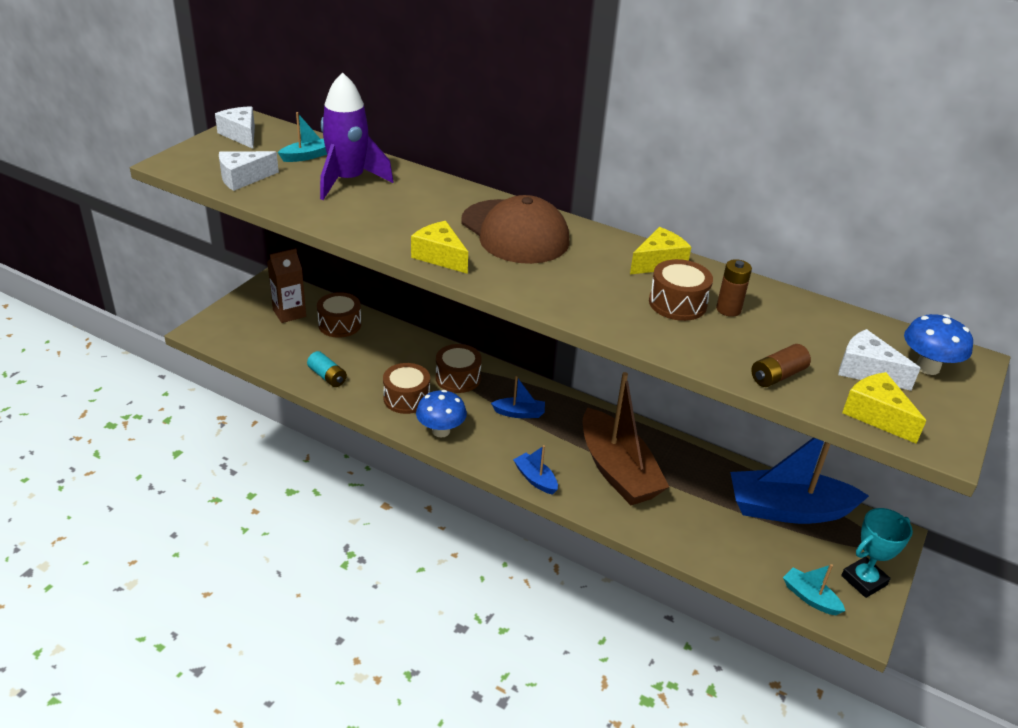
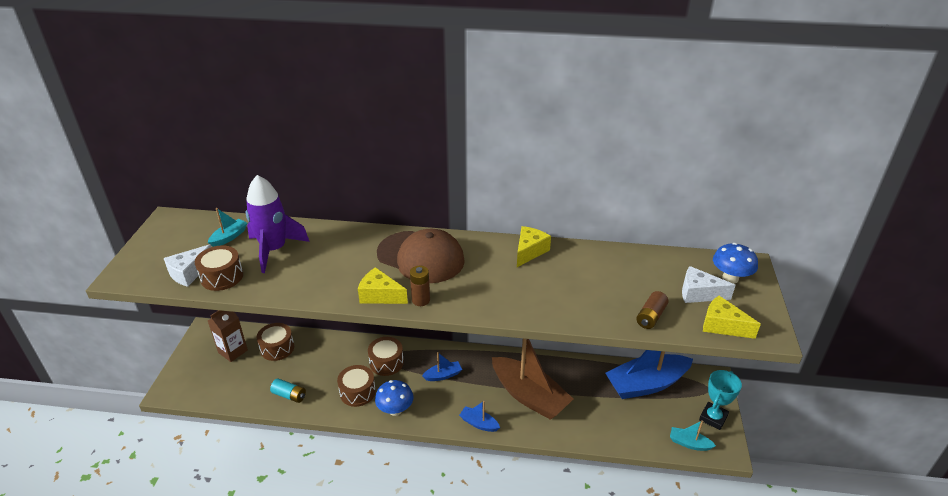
camera: 20 degrees left, 0 degrees up
white cheese [215,106,255,149] -> none
brown drum [649,259,713,321] -> brown drum moved to [195,245,243,291]
brown battery [716,259,752,317] -> brown battery moved to [410,266,430,306]

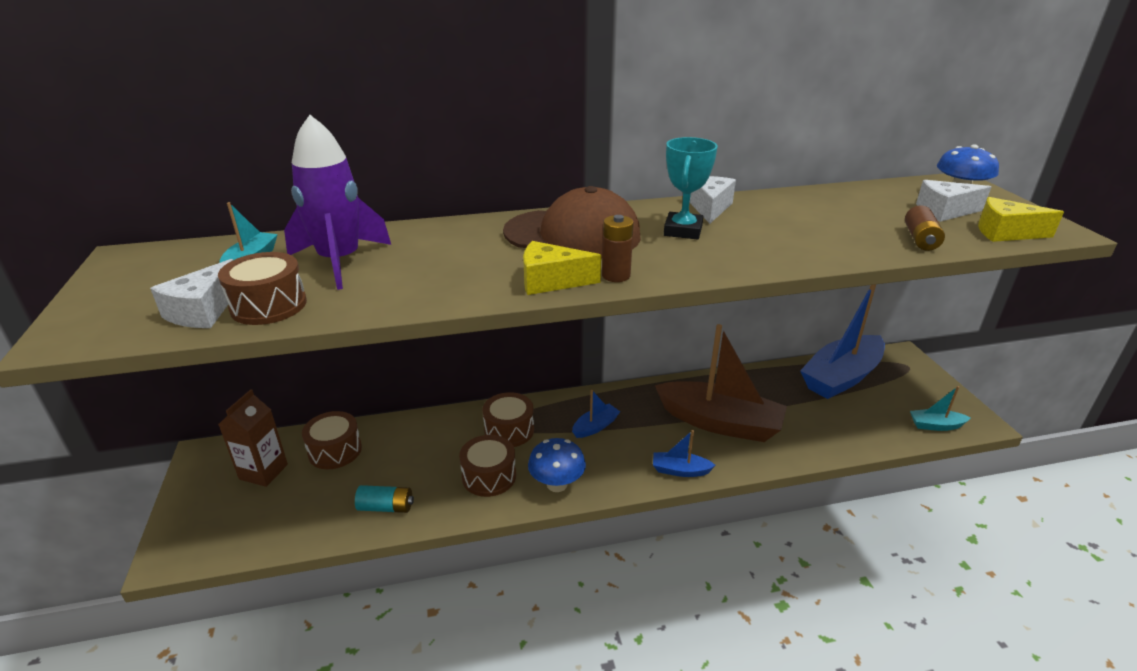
camera: 20 degrees left, 5 degrees down
yellow cheese [517,226,551,267] -> white cheese [689,176,736,224]
turquoise trophy [699,370,742,430] -> turquoise trophy moved to [664,137,718,240]

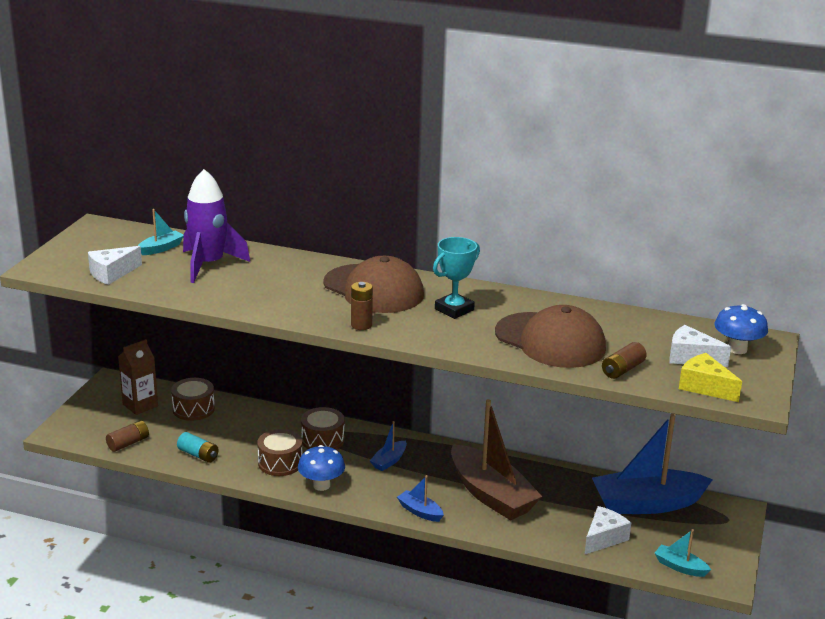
camera: 30 degrees right, 5 degrees down
brown drum [218,252,307,325] -> none
yellow cheese [523,241,601,295] -> none
blue boat [572,390,620,438] -> blue boat turned 135 degrees clockwise [370,421,407,471]
white cheese [689,176,736,224] -> white cheese moved to [584,506,631,555]
none -> brown battery [106,420,149,452]
none -> brown cap [495,305,606,368]

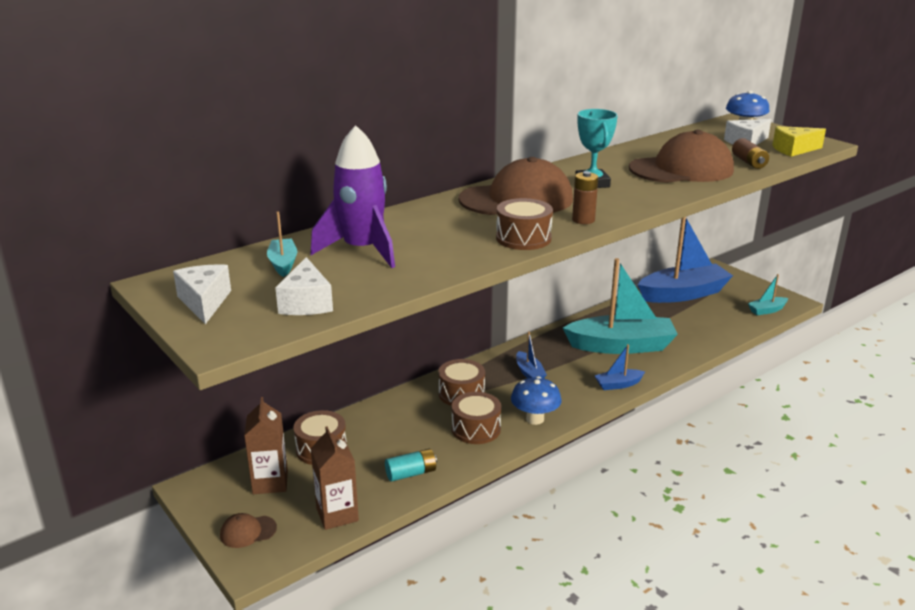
camera: 55 degrees left, 0 degrees up
brown battery [106,420,149,452] -> brown carton [310,427,359,530]
brown boat [451,399,542,520] -> turquoise boat [563,258,678,354]
white cheese [584,506,631,555] -> white cheese moved to [173,264,231,324]
blue boat [592,414,713,514] -> blue boat turned 135 degrees counterclockwise [638,217,733,303]
none -> brown cap [220,513,277,548]
none -> brown drum [496,198,553,250]

